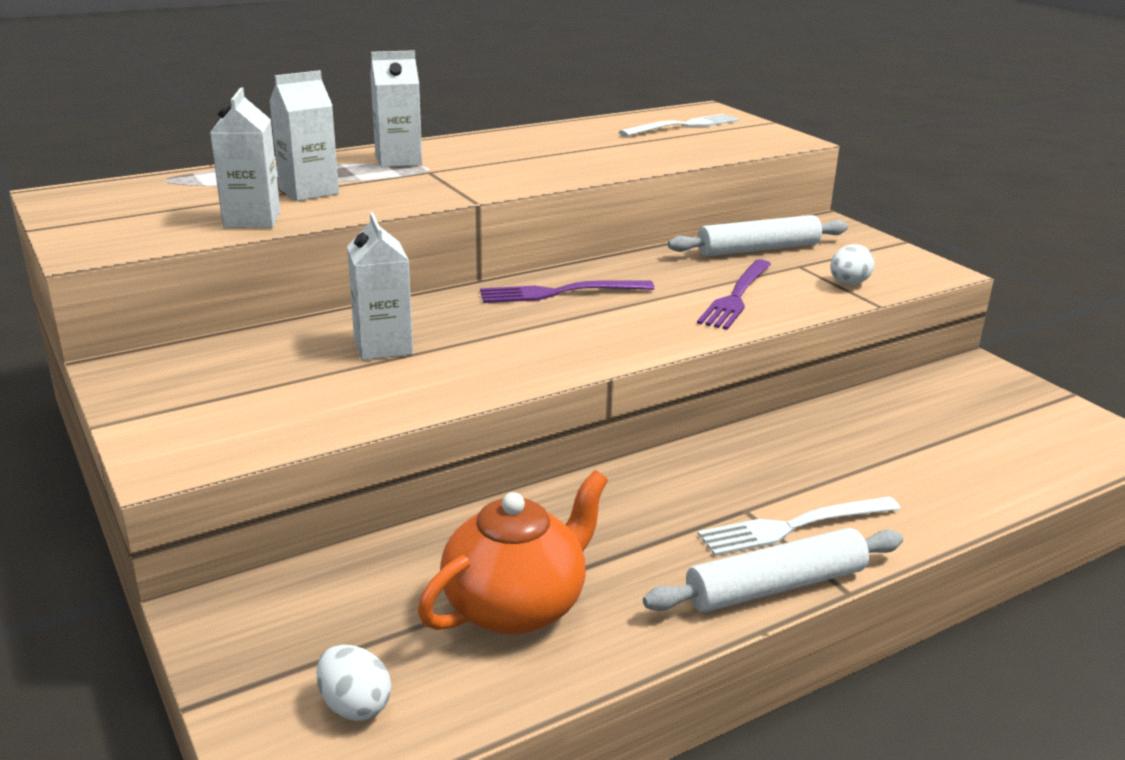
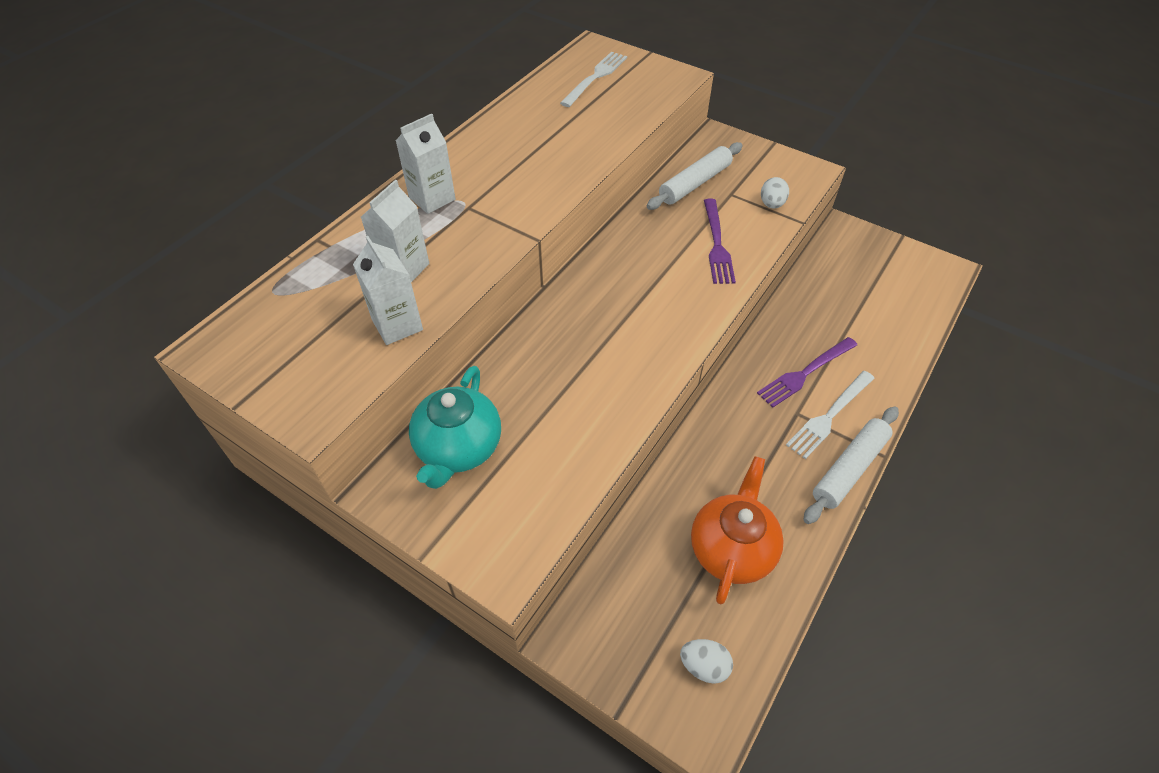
camera: 25 degrees left, 25 degrees up
white carton [347,212,413,360] -> none
purple fork [480,280,655,303] -> purple fork moved to [757,337,857,408]
none -> turquoise teapot [409,366,501,489]

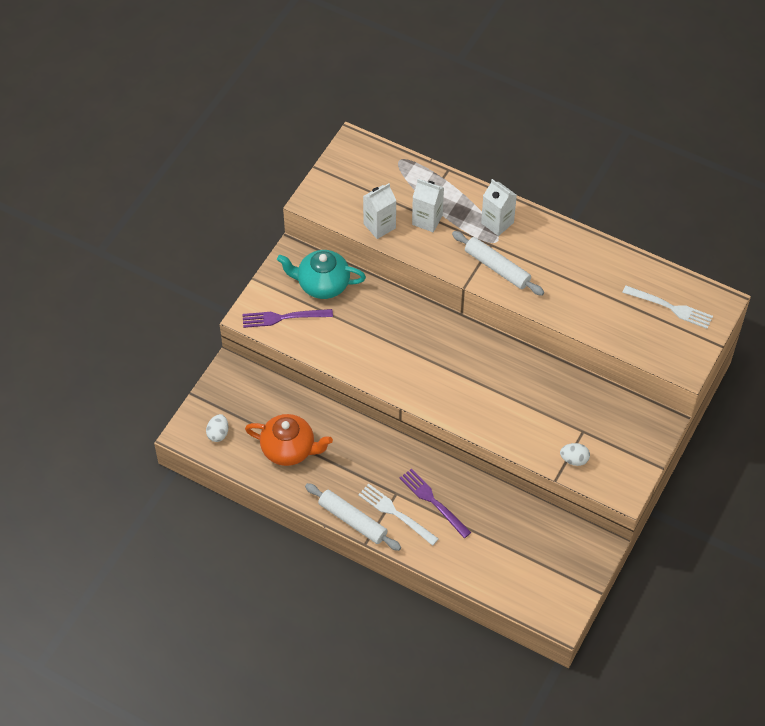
camera: 85 degrees right, 5 degrees up
white rolling pin [647,142,743,210] -> white rolling pin moved to [452,231,544,296]
purple fork [704,199,736,284] -> purple fork moved to [242,309,333,328]

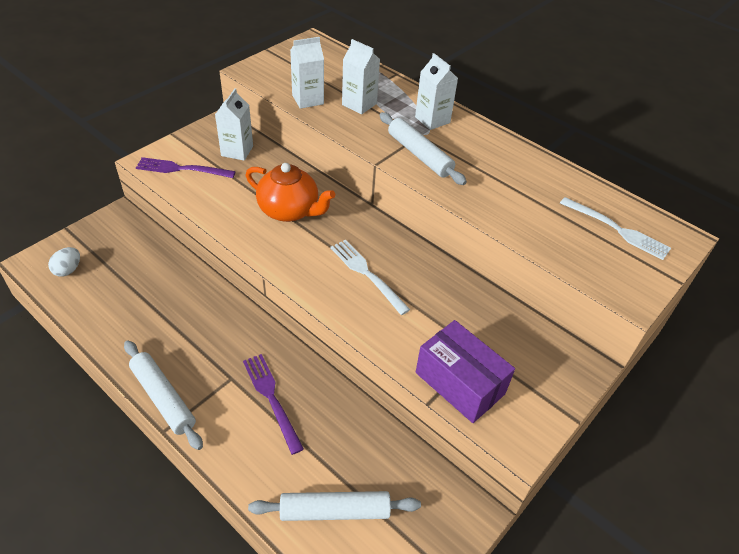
camera: 10 degrees right, 10 degrees down
orange teapot [245,414,333,466] -> orange teapot moved to [246,163,335,222]
turquoise teapot [277,250,366,299] -> white carton [215,88,253,161]
white fork [358,484,439,546] -> white fork moved to [330,240,411,315]
white egg [560,443,590,466] -> purple box [416,320,515,423]
none -> white rolling pin [248,491,421,521]

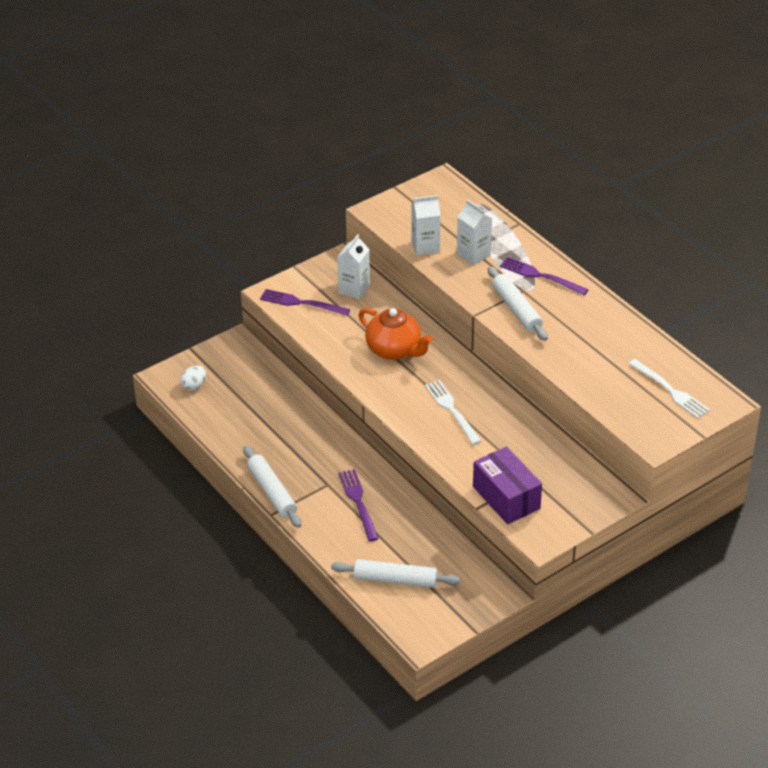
camera: 15 degrees right, 5 degrees down
white carton [415,53,458,130] -> purple fork [500,257,588,295]

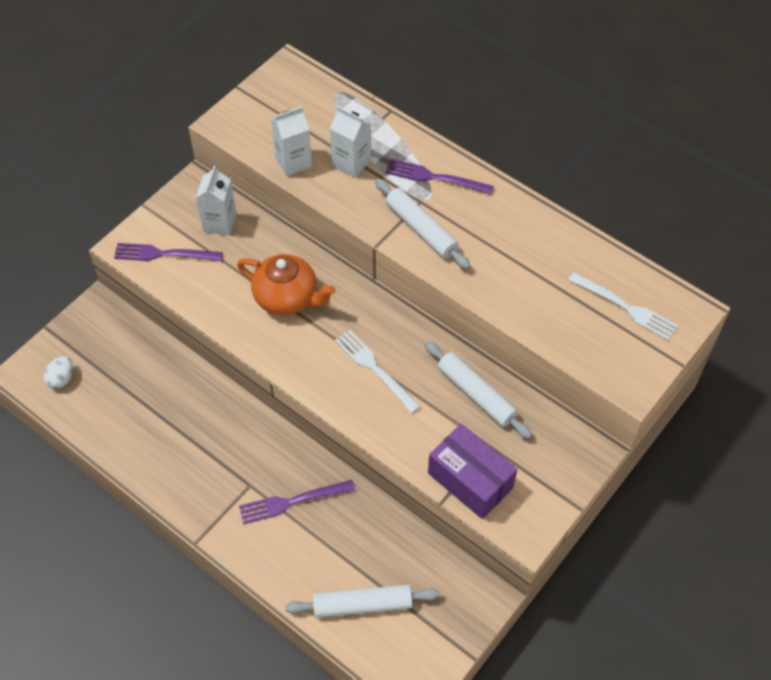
camera: 15 degrees left, 15 degrees up
white rolling pin [243,446,301,528] -> white rolling pin moved to [424,341,532,439]
purple fork [338,469,379,541] -> purple fork turned 75 degrees counterclockwise [239,480,355,524]

